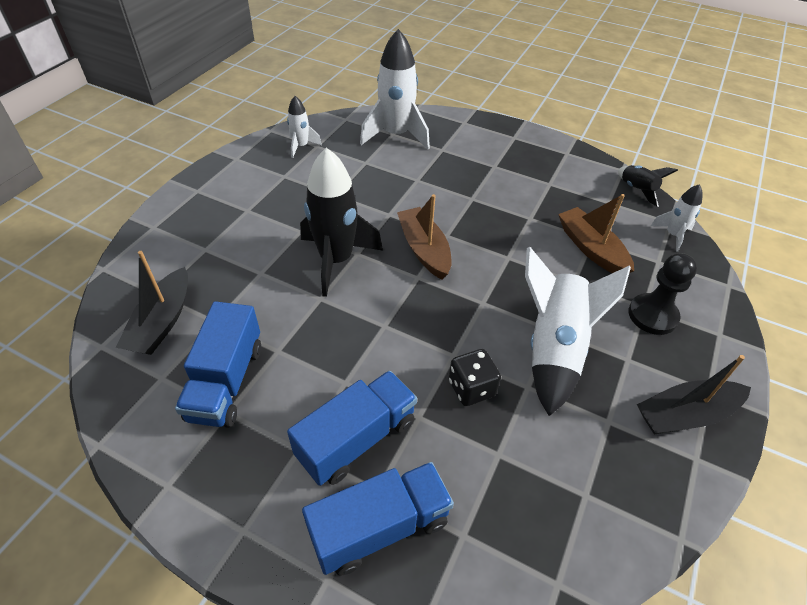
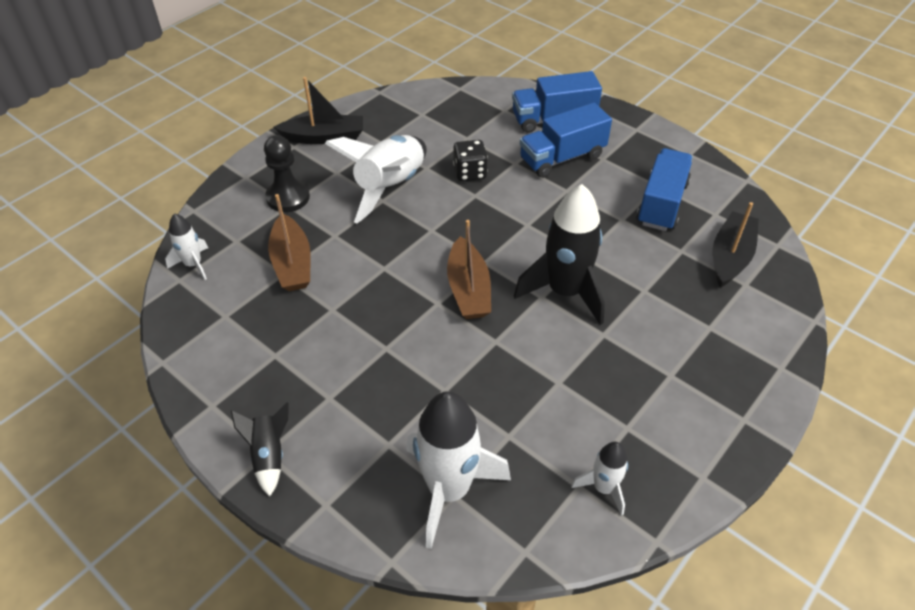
camera: 165 degrees left, 0 degrees up
black rocket [618,165,678,207] -> black rocket moved to [231,402,288,496]

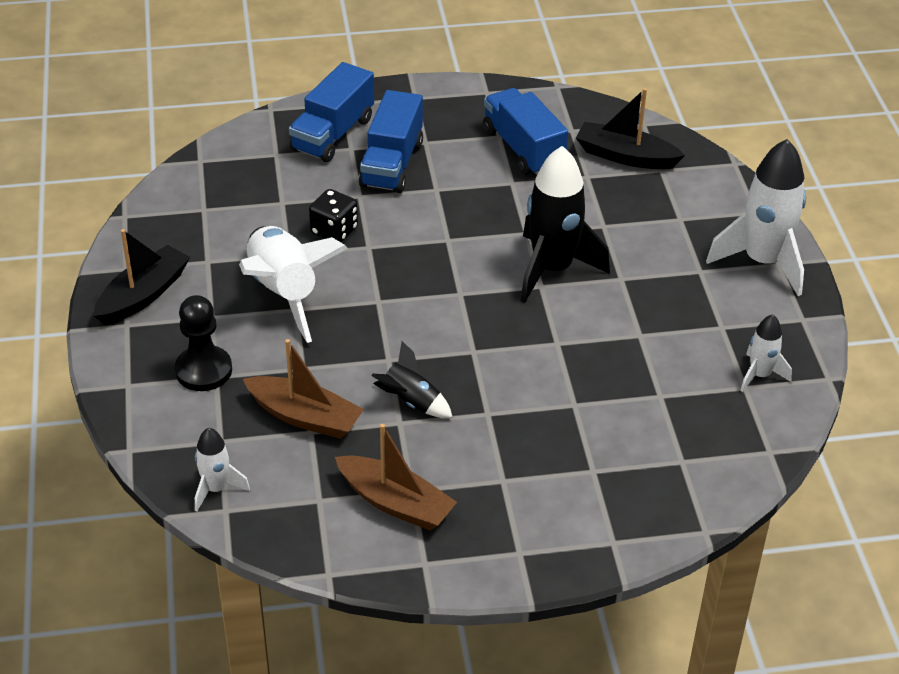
camera: 50 degrees left, 5 degrees down
black rocket [231,402,288,496] -> black rocket moved to [371,341,453,418]
white rocket [406,391,511,549] -> white rocket moved to [706,139,806,296]
brown boat [447,220,491,319] -> brown boat moved to [335,424,457,530]
black boat [713,202,759,288] -> black boat turned 45 degrees counterclockwise [576,88,685,169]

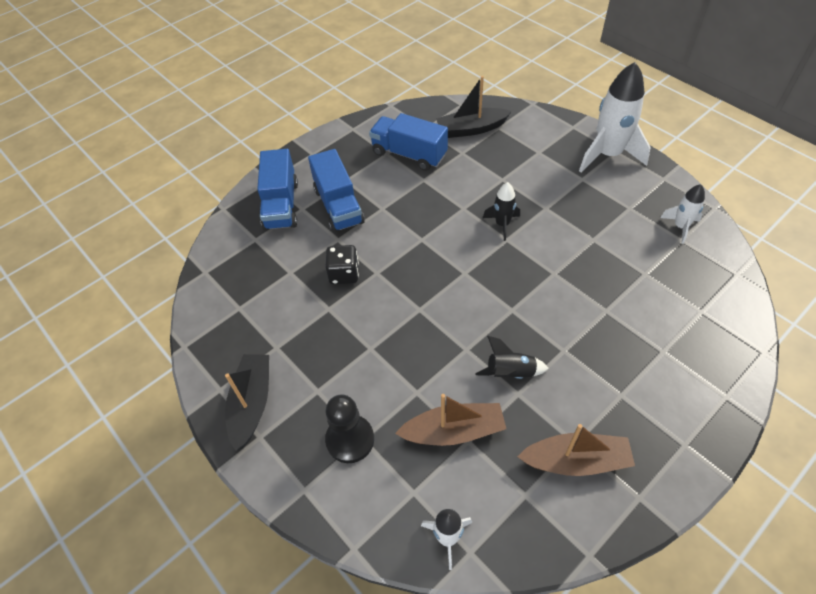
camera: 30 degrees left, 10 degrees up
white rocket [239,226,348,343] -> none
black rocket [521,146,610,303] -> black rocket [483,182,520,241], size x0.51

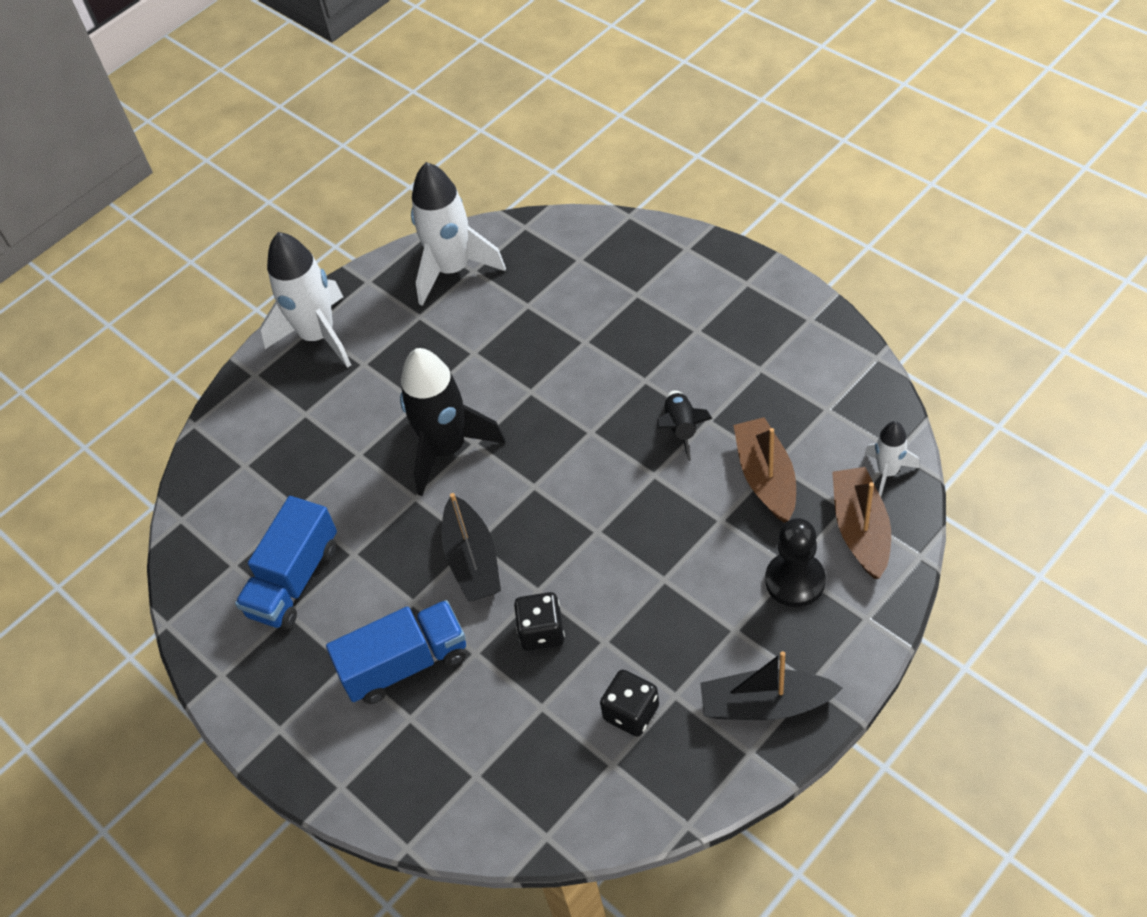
camera: 90 degrees left, 0 degrees up
blue truck [257,149,298,230] -> none
black boat [436,76,512,138] -> black boat moved to [442,493,501,602]
black rocket [483,182,520,241] -> black rocket [400,348,505,496], size x1.96
brown boat [517,424,635,476] -> brown boat moved to [832,467,891,579]
white rocket [660,184,705,244] -> white rocket [411,162,506,306], size x1.96
none -> black dice [600,670,659,737]

